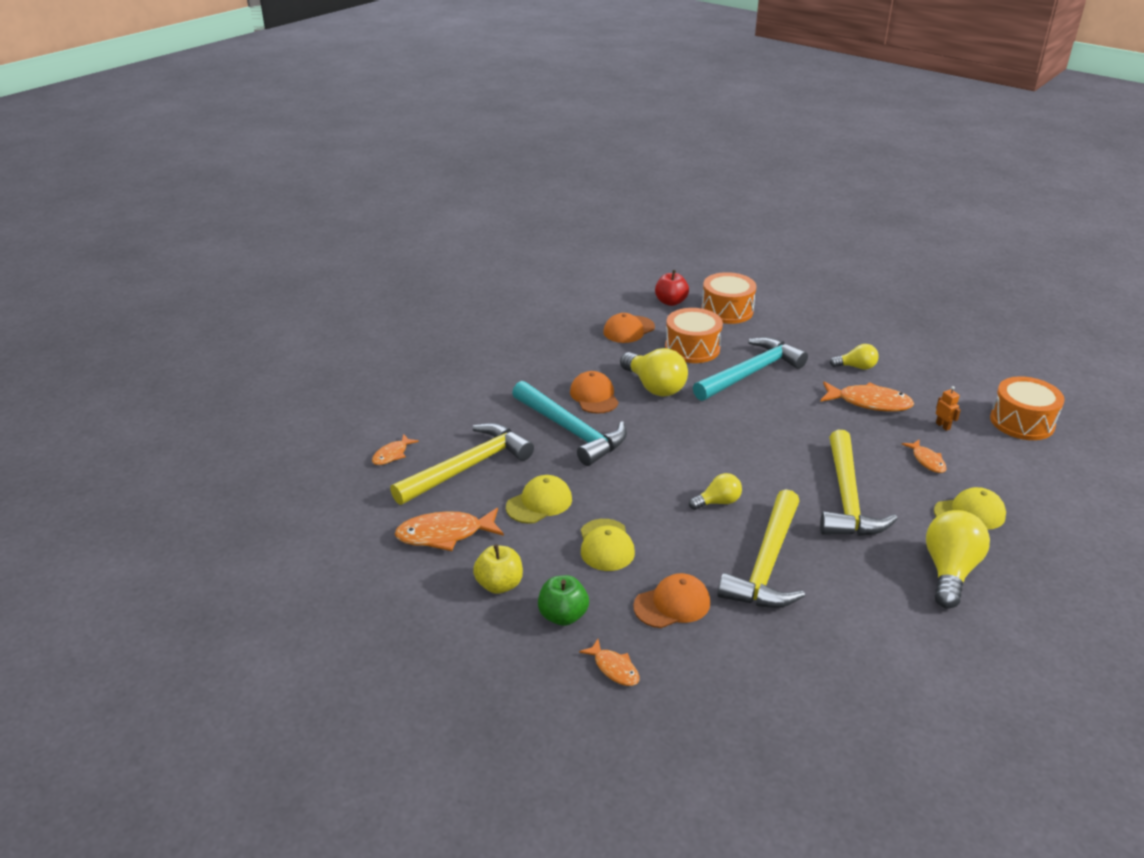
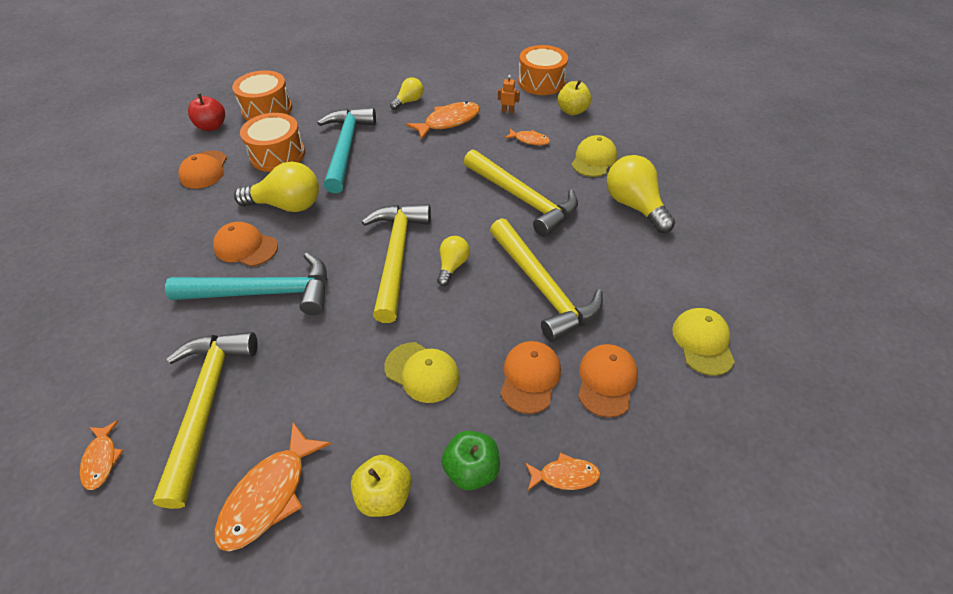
camera: 50 degrees left, 15 degrees up
yellow cap [506,475,572,524] -> yellow cap moved to [672,308,735,376]
none -> yellow hammer [362,204,431,323]
none -> yellow apple [558,80,591,115]
none -> orange cap [578,344,638,418]

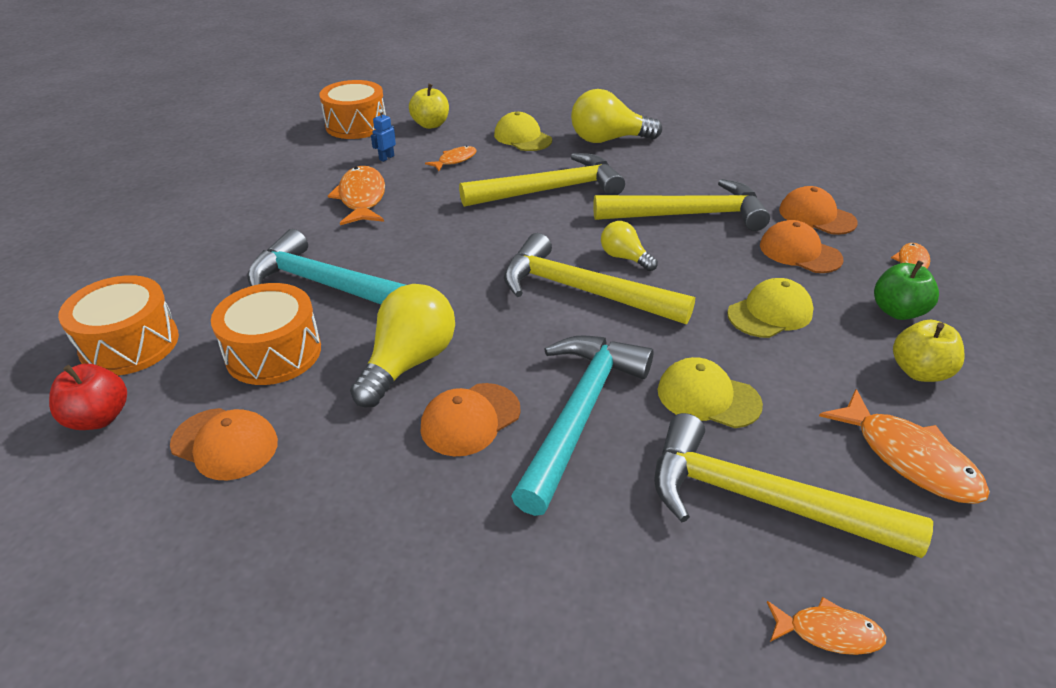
camera: 65 degrees left, 10 degrees down
yellow light bulb [390,77,423,110] -> none
orange robot [498,75,520,113] -> blue robot [371,109,396,162]
yellow cap [672,308,735,376] -> yellow cap moved to [658,357,763,428]

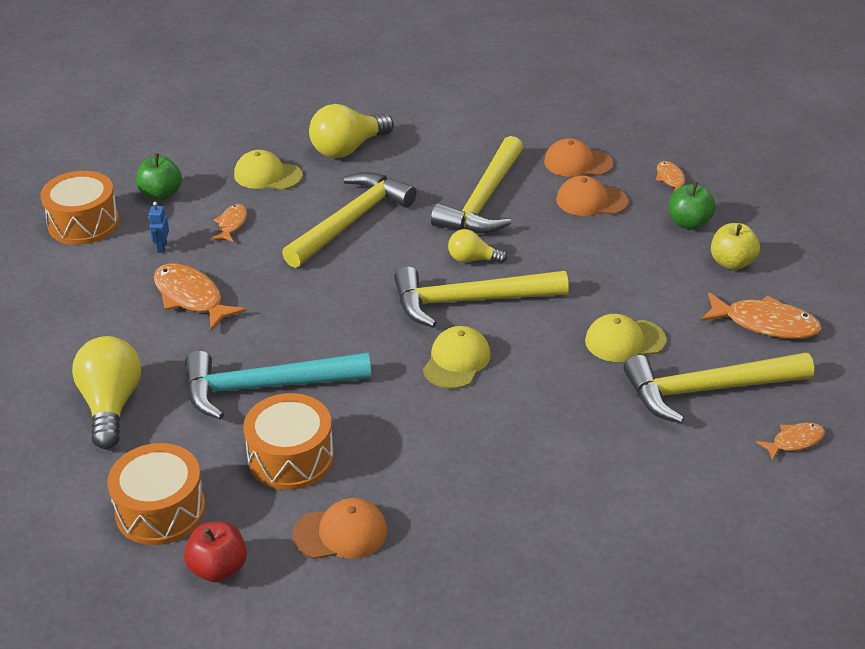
camera: 35 degrees left, 0 degrees up
yellow light bulb [350,284,455,407] -> yellow light bulb moved to [72,336,141,449]
yellow apple [409,84,449,129] -> green apple [136,153,182,200]
orange cap [421,383,520,456] -> none
turquoise hammer [511,335,654,516] -> none
yellow hammer [593,179,770,231] -> yellow hammer turned 150 degrees clockwise [431,136,523,234]
yellow cap [727,278,814,338] -> yellow cap moved to [423,326,491,389]

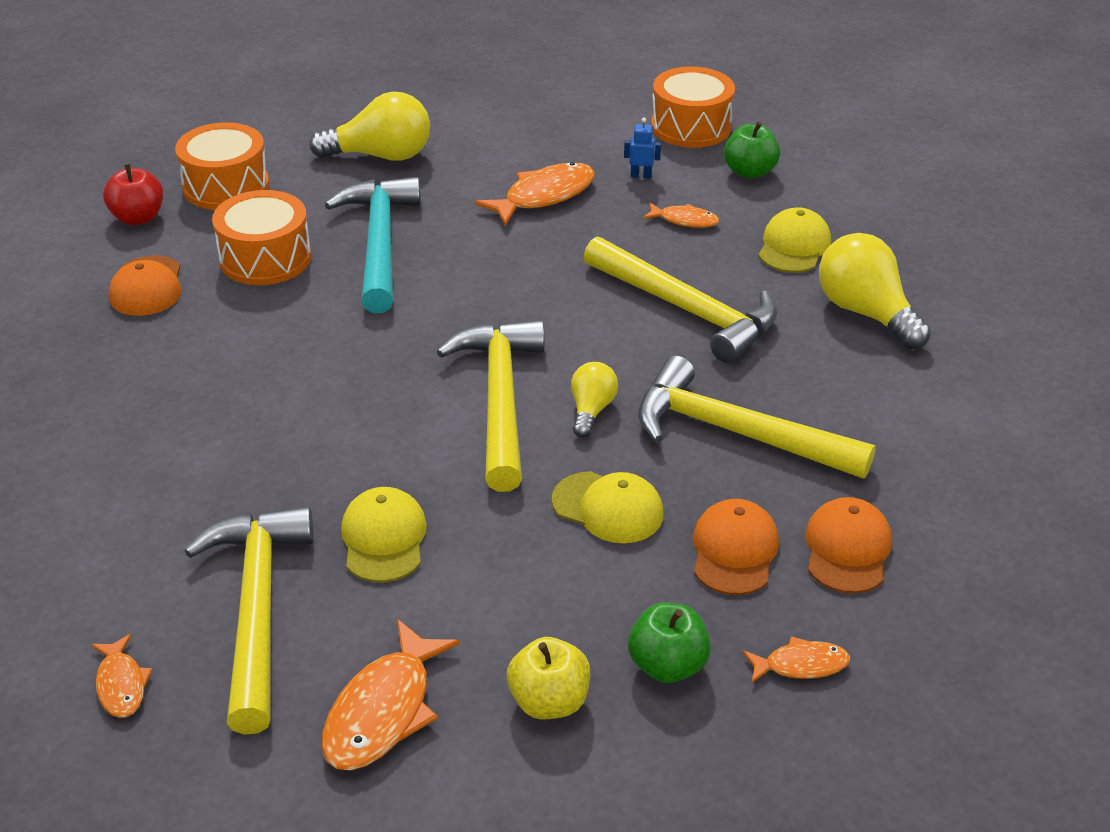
camera: 95 degrees right, 0 degrees up
yellow cap [423,326,491,389] -> yellow cap moved to [552,471,664,543]

